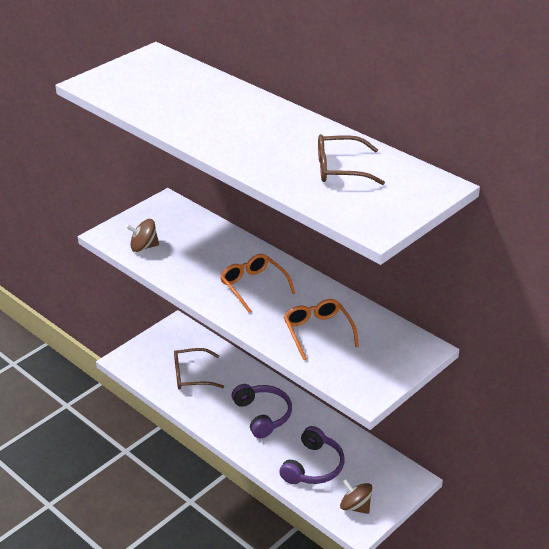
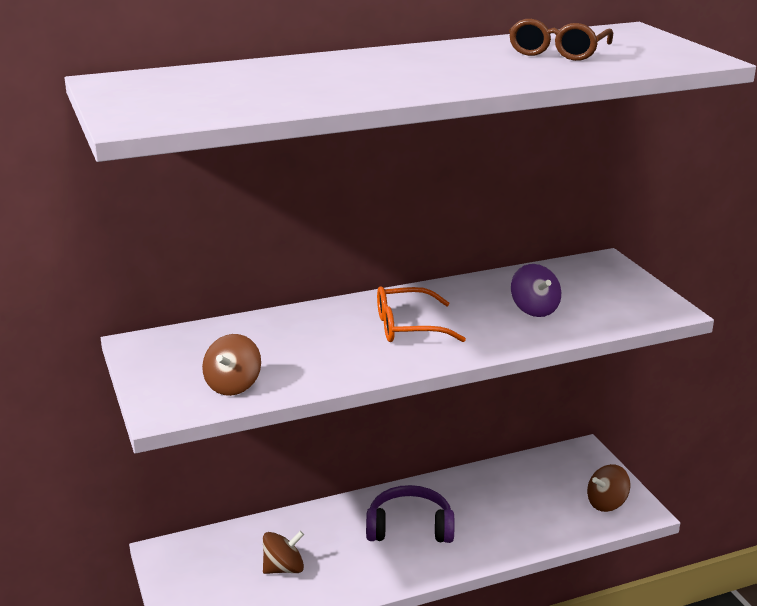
camera: 65 degrees left, 10 degrees down
brown glasses [174,348,224,390] -> brown spinning top [263,531,304,574]
purple headphones [279,426,344,484] -> none
orange glasses [284,299,359,360] -> purple spinning top [511,264,561,317]

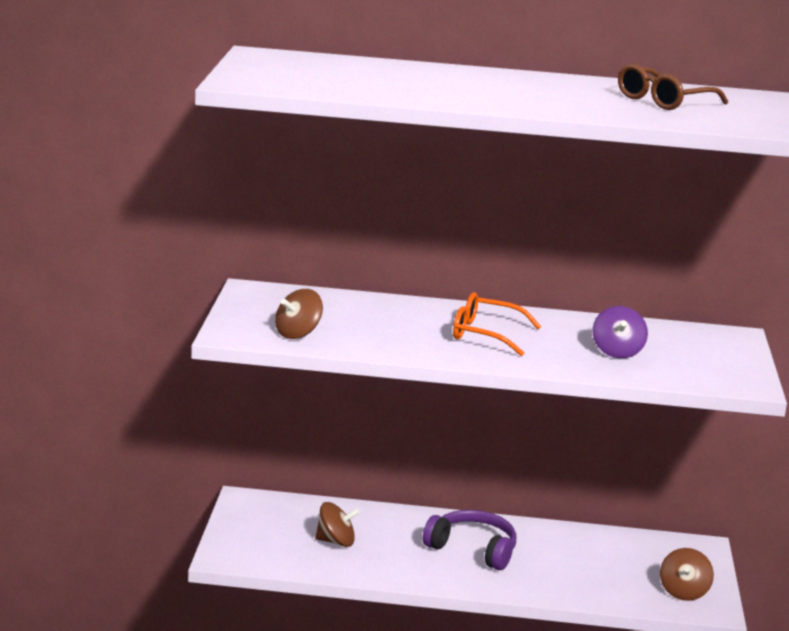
camera: 25 degrees right, 5 degrees down
brown spinning top [587,464,630,512] -> brown spinning top turned 75 degrees counterclockwise [660,548,714,601]

